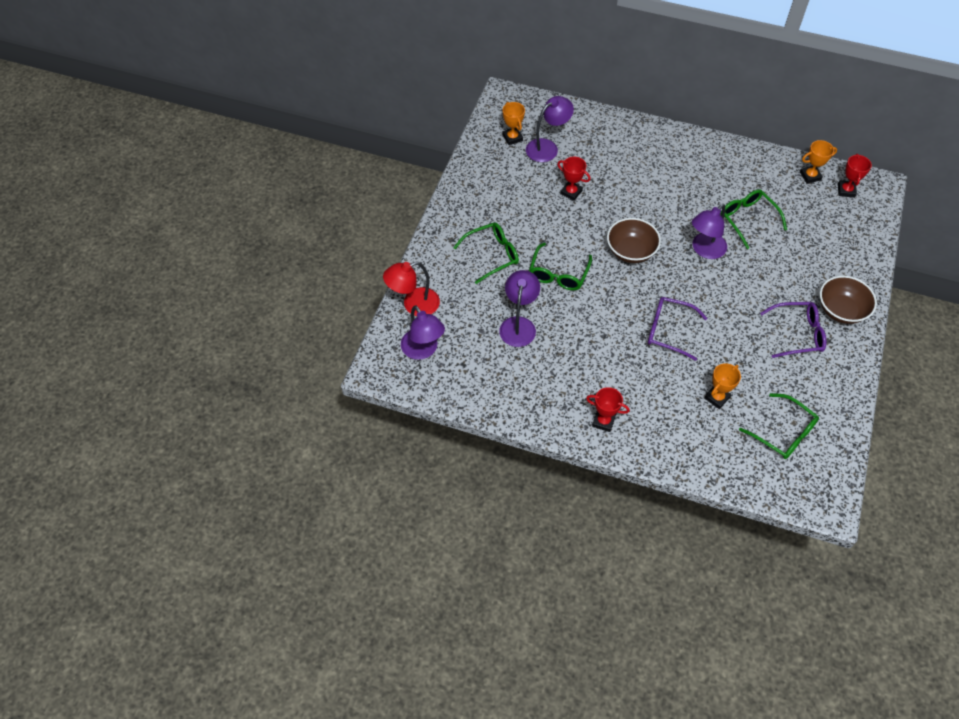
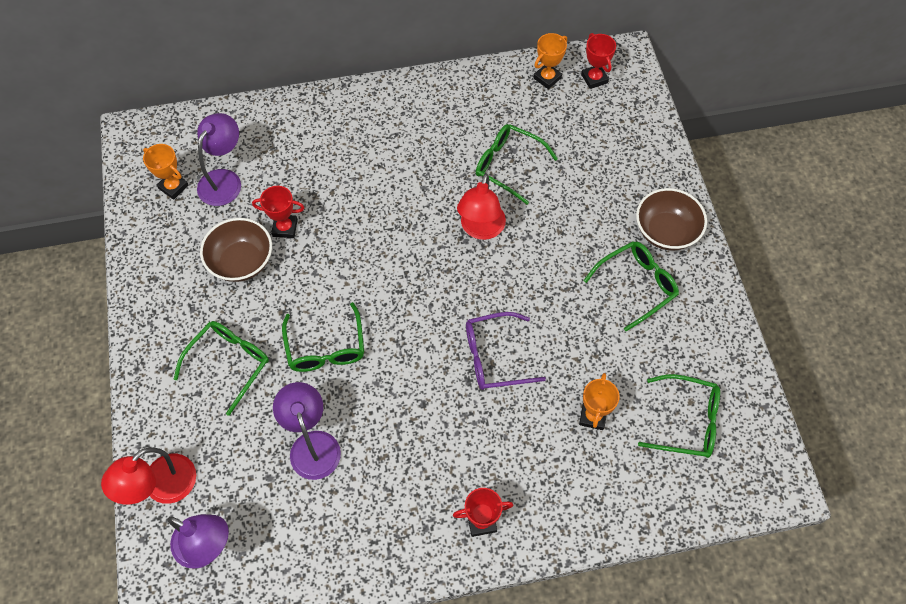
camera: 30 degrees left, 5 degrees up
brown bowl [607,218,661,263] -> brown bowl moved to [200,218,272,282]
purple lamp [692,204,727,259] -> red lamp [457,174,506,240]
purple glasses [760,302,826,358] -> green glasses [583,241,679,331]

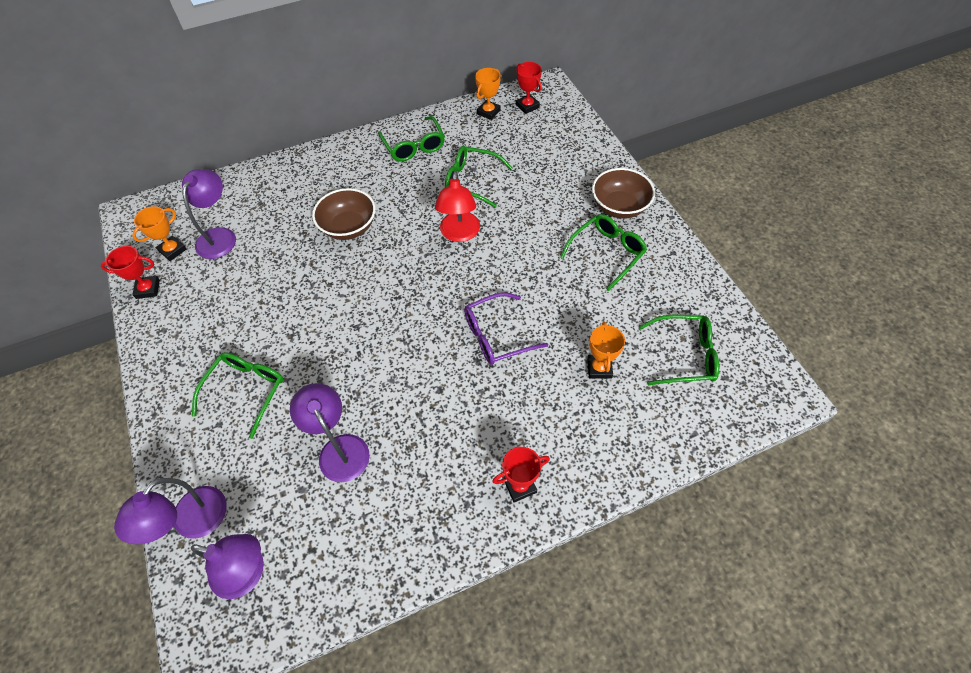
camera: 10 degrees left, 5 degrees down
red lamp [101,447,196,504] -> purple lamp [114,478,227,544]
orange trophy [143,144,189,200] -> orange trophy turned 75 degrees counterclockwise [132,206,187,261]
brown bowl [200,218,272,282] -> brown bowl moved to [312,188,375,240]
red trophy [252,186,305,238] -> red trophy moved to [101,246,160,299]
green glasses [282,302,364,372] -> green glasses moved to [378,116,445,162]

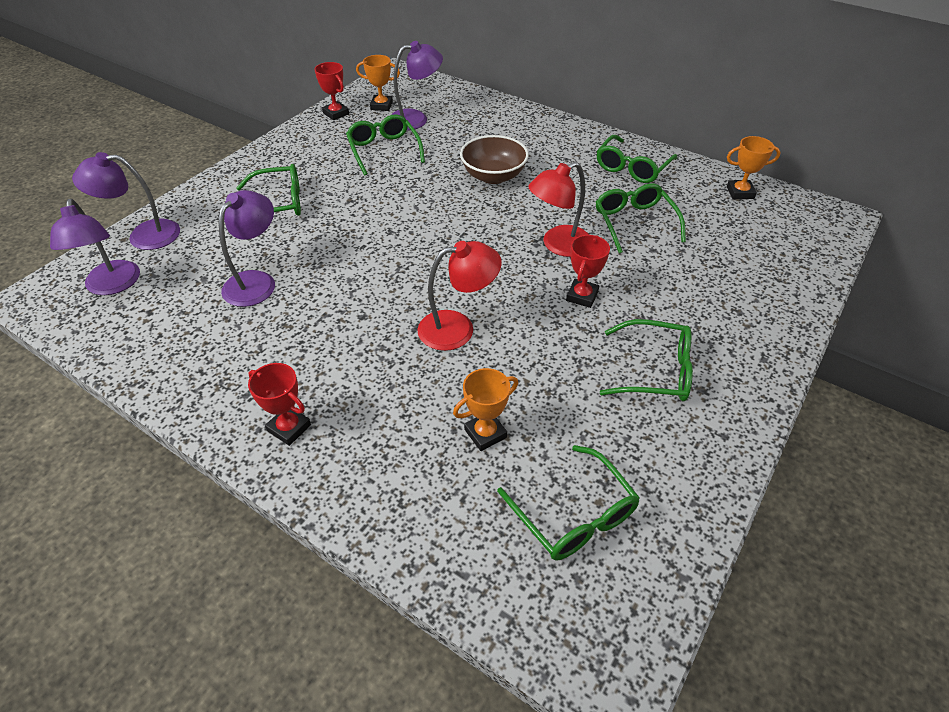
camera: 55 degrees right, 10 degrees down
purple glasses [464,292,548,365] -> red lamp [417,241,502,351]
red trophy [516,62,542,114] -> red trophy moved to [566,235,610,308]
brown bowl [592,168,655,218] -> none
none -> green glasses [346,114,425,175]

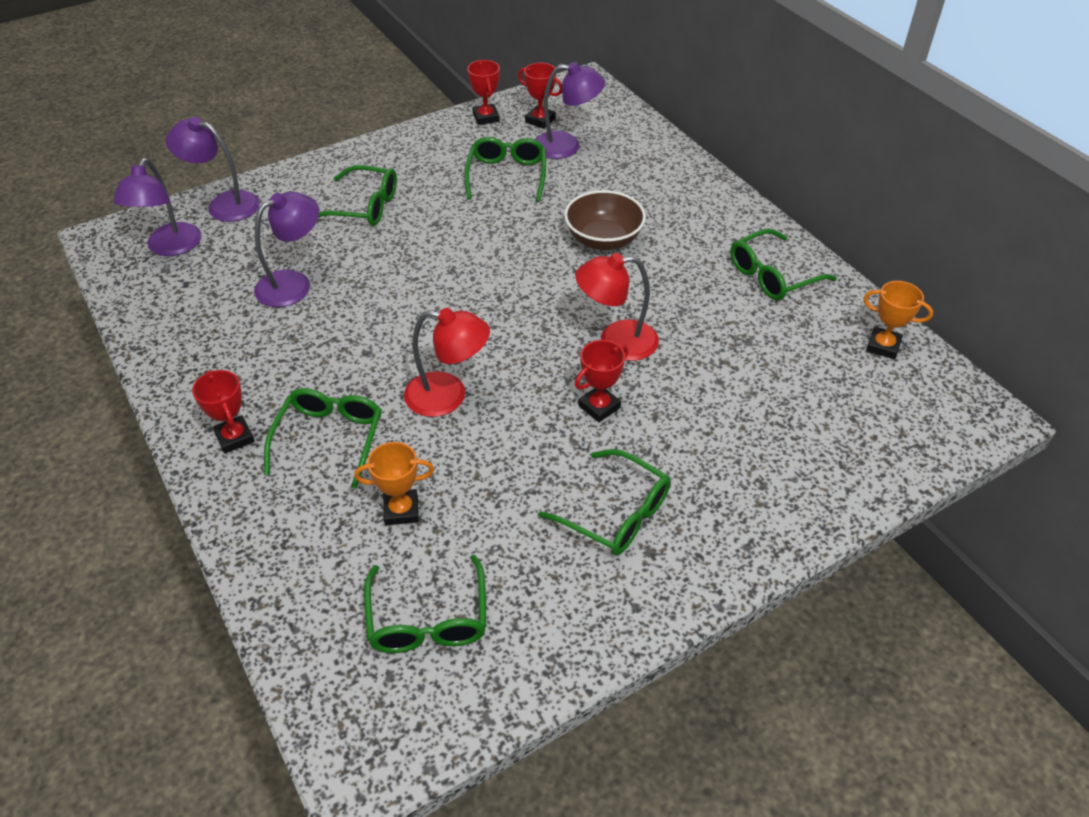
camera: 25 degrees right, 0 degrees up
orange trophy [356,55,400,111] -> red trophy [518,63,562,129]
green glasses [596,183,686,254] -> green glasses moved to [264,388,382,489]

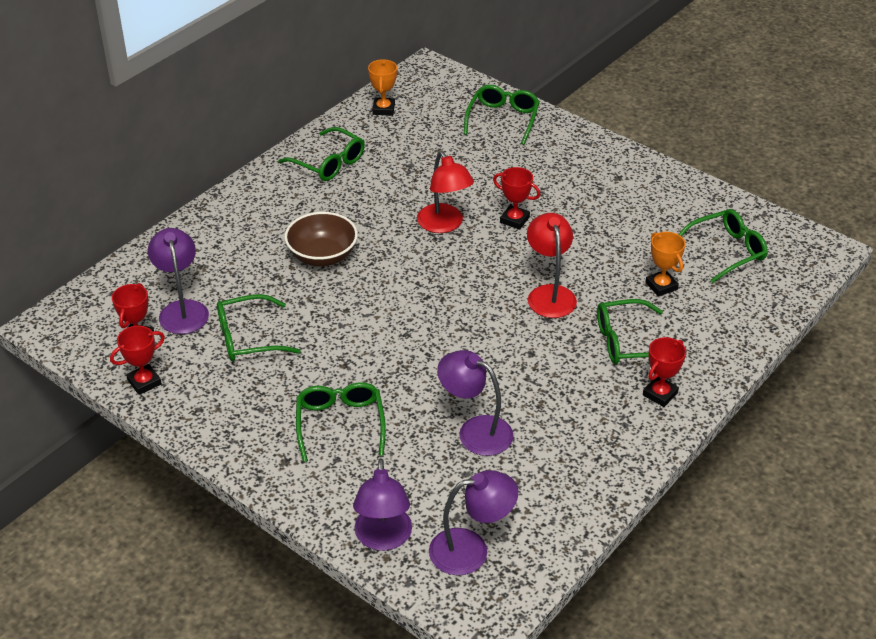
camera: 110 degrees left, 5 degrees down
green glasses [538,449,671,555] -> green glasses moved to [464,85,540,145]

